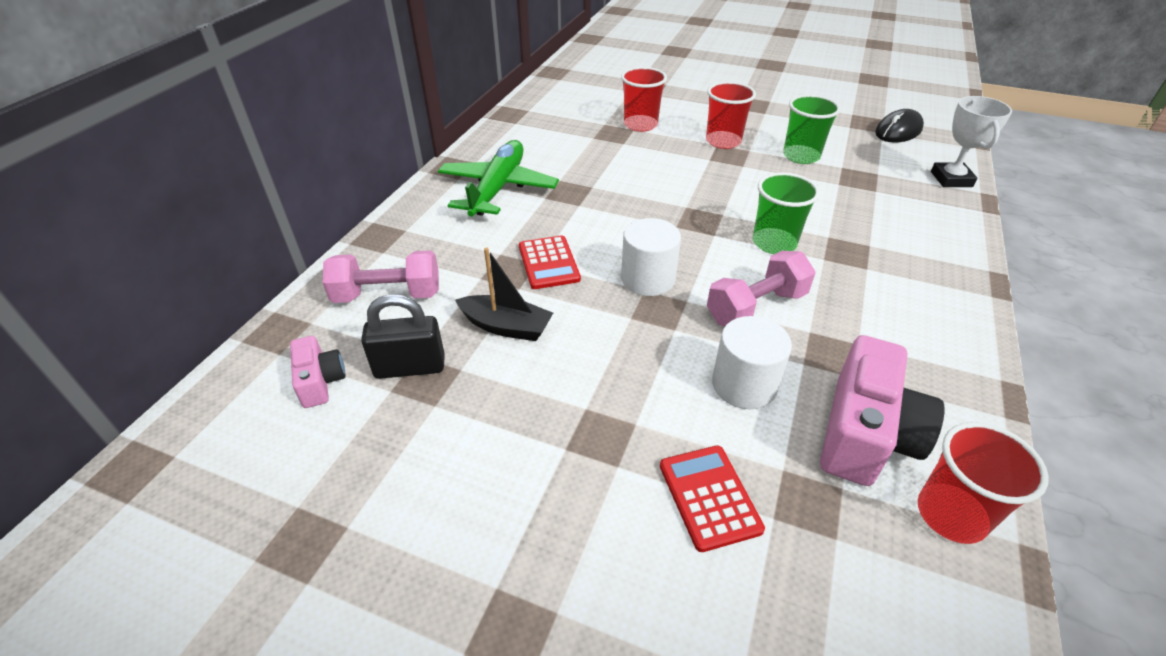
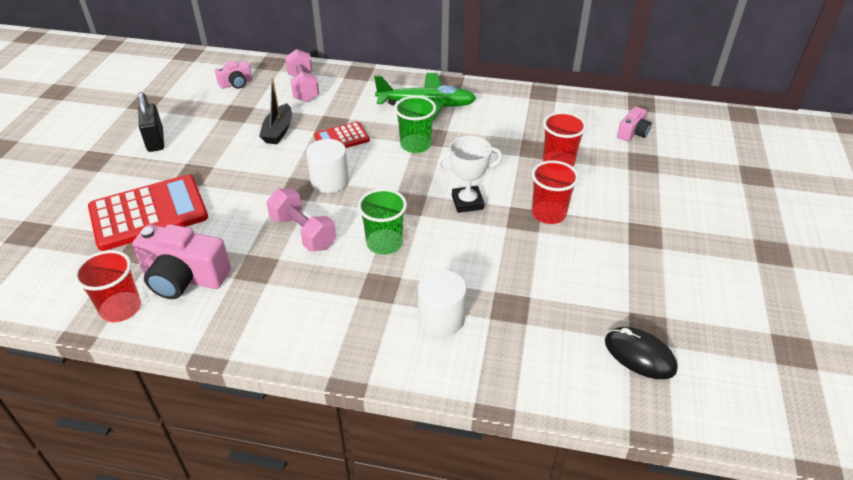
camera: 80 degrees right, 0 degrees up
black padlock [361,294,445,379] -> black padlock moved to [138,92,164,152]
red calculator [660,445,765,552] -> red calculator [88,175,208,251], size x1.90
white cylinder [712,316,792,409] -> white cylinder moved to [418,270,467,336]
green cup [783,95,841,164] -> green cup moved to [394,96,436,153]
white trophy [931,96,1012,187] -> white trophy moved to [437,136,502,213]
none -> pink camera [617,107,651,142]

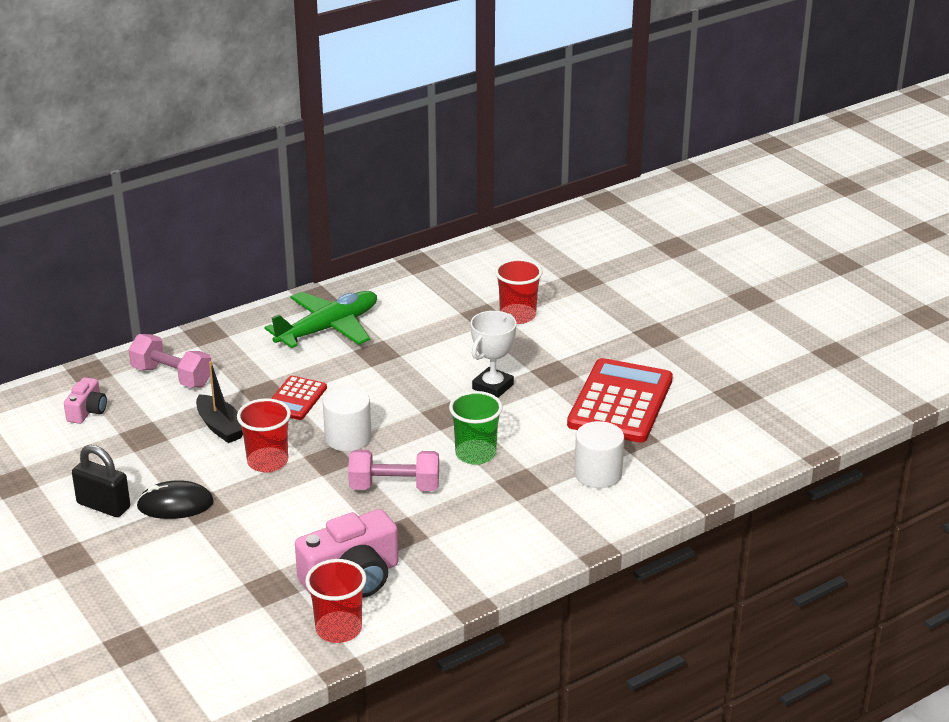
camera: 45 degrees left, 10 degrees down
red calculator [88,175,208,251] -> red calculator moved to [567,358,673,442]
green cup [394,96,436,153] -> none
red cup [531,160,579,224] -> red cup moved to [237,398,291,472]
black mouse [605,327,678,379] -> black mouse moved to [136,480,214,519]
pink camera [617,107,651,142] -> none

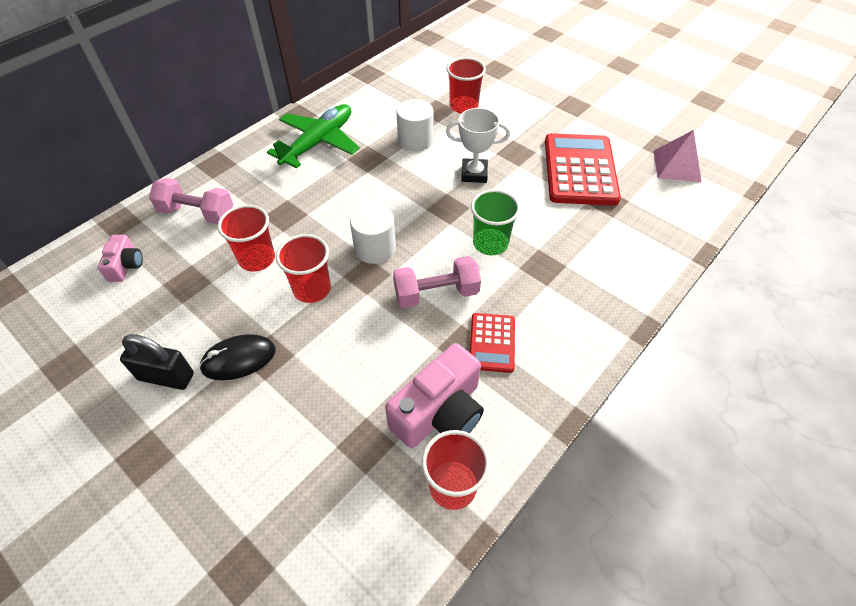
camera: 15 degrees left, 20 degrees up
black boat [196,361,243,443] -> red cup [218,205,275,272]
red calculator [271,376,327,420] -> red calculator moved to [470,313,515,373]
white trophy [471,311,516,398] -> white trophy turned 75 degrees clockwise [446,108,510,183]
white cylinder [574,421,624,488] -> white cylinder moved to [396,99,433,152]
none -> pink pyramid [654,130,702,182]

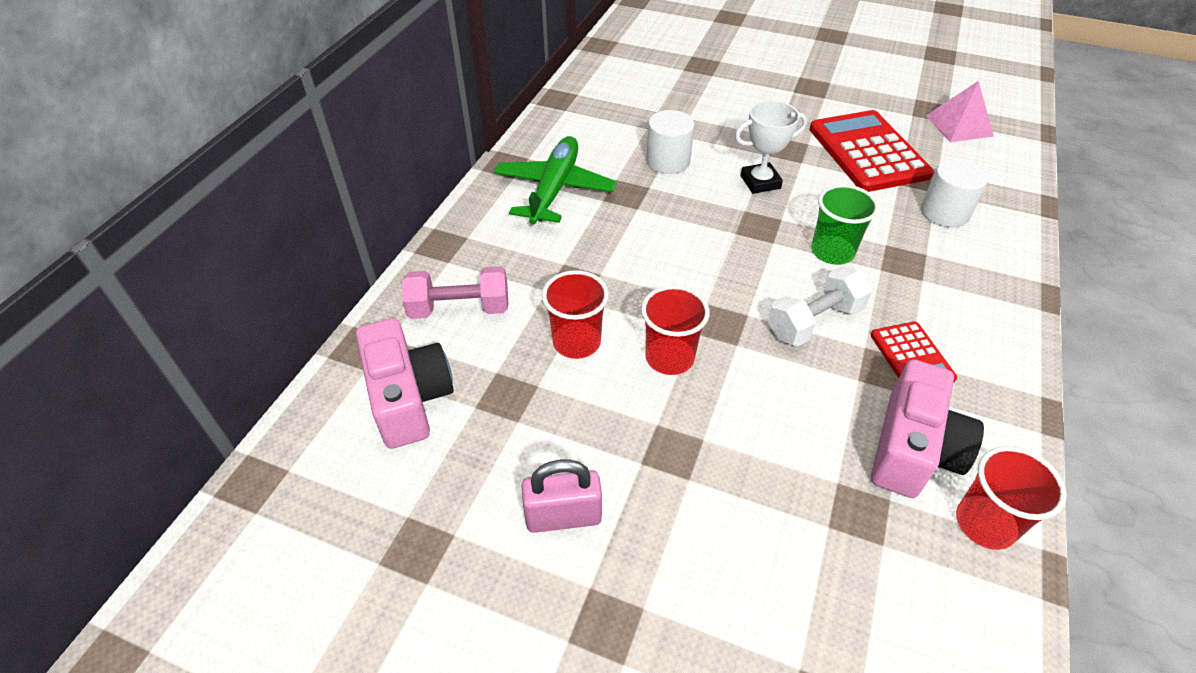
camera: 20 degrees left, 5 degrees down
pink camera [98,235,143,282] -> pink camera [356,318,454,449], size x1.87
black padlock [120,334,194,390] -> pink padlock [522,460,602,533]
black mouse [199,334,275,380] -> none
white cylinder [350,204,396,264] -> white cylinder moved to [921,159,989,227]
pink dumbbell [393,256,481,308] -> white dumbbell [768,267,872,346]
red cup [447,57,486,114] -> none

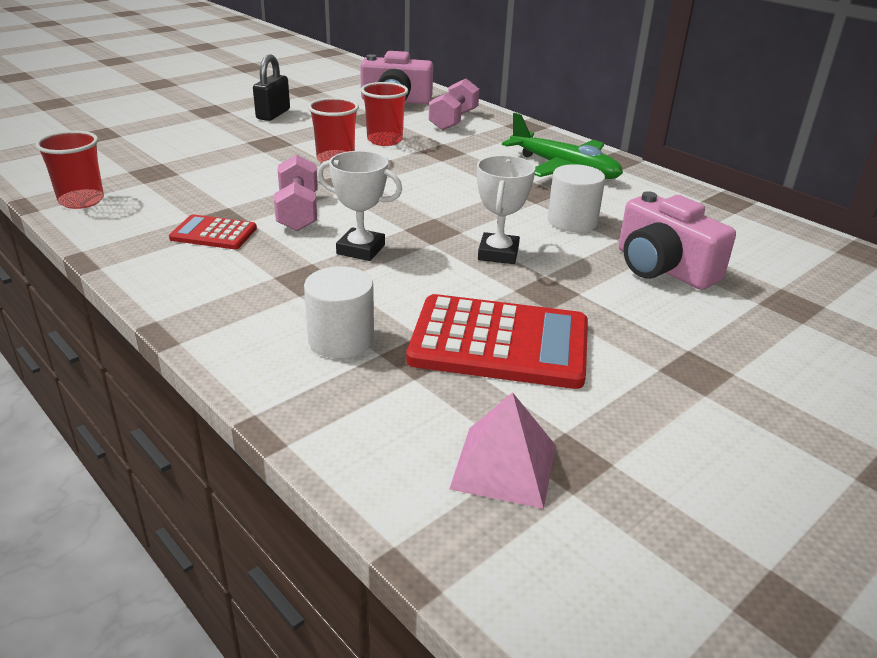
camera: 115 degrees right, 15 degrees down
pink padlock [522,460,602,533] -> black padlock [253,54,290,121]
white dumbbell [768,267,872,346] -> pink dumbbell [274,154,318,231]
green cup [811,184,879,265] -> white trophy [317,151,402,261]
pink camera [871,360,984,498] -> pink camera moved to [619,191,736,290]

